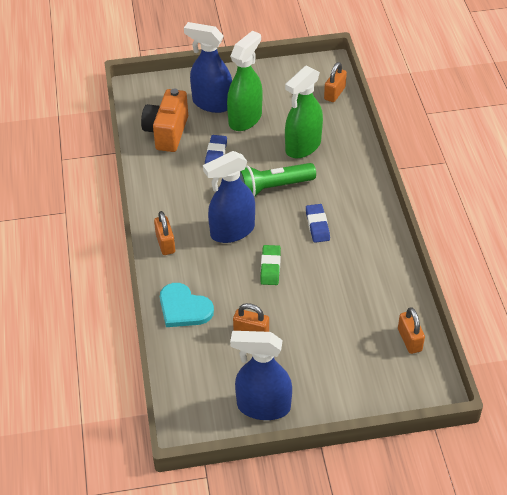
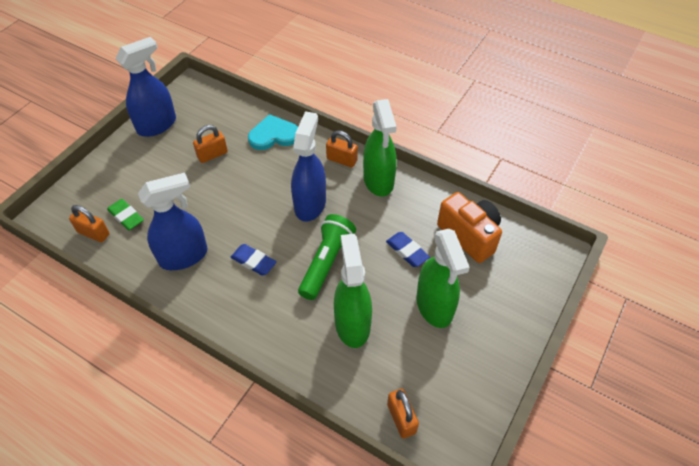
camera: 130 degrees right, 5 degrees up
blue spray bottle [184,22,232,113] -> blue spray bottle moved to [138,173,208,270]
green eraser [260,245,281,285] -> green eraser moved to [107,199,144,230]
none -> green spray bottle [363,99,397,196]

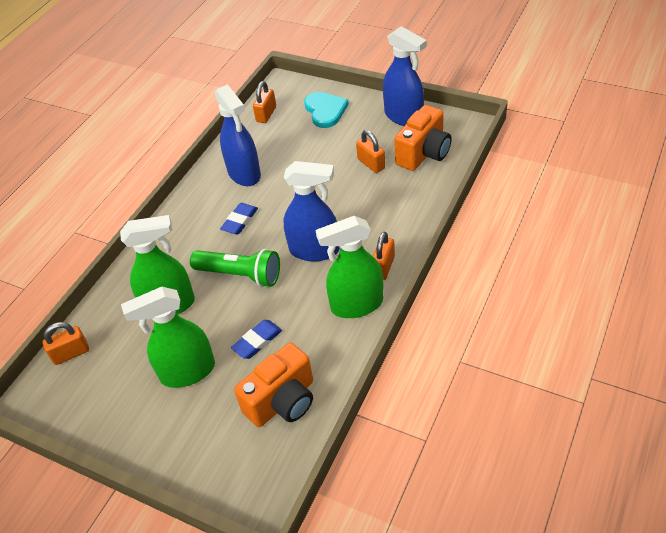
camera: 90 degrees right, 5 degrees down
green eraser [107,199,144,230] -> none
turquoise heart [248,114,298,150] -> turquoise heart moved to [304,92,349,128]
none -> orange camera [394,105,452,171]

